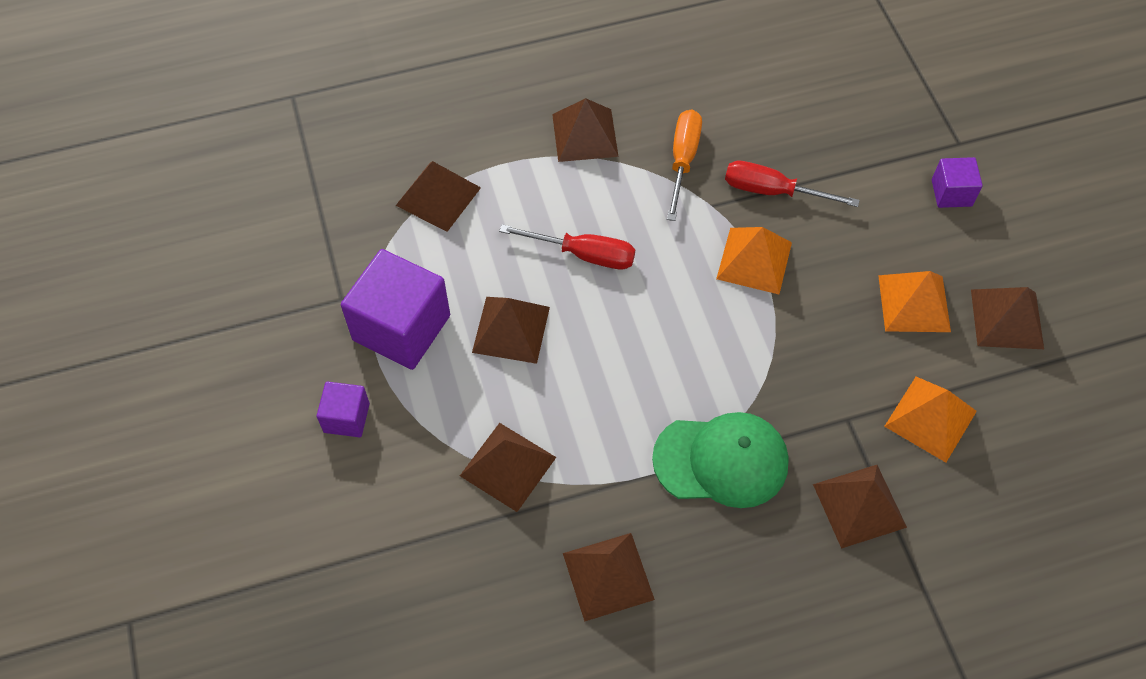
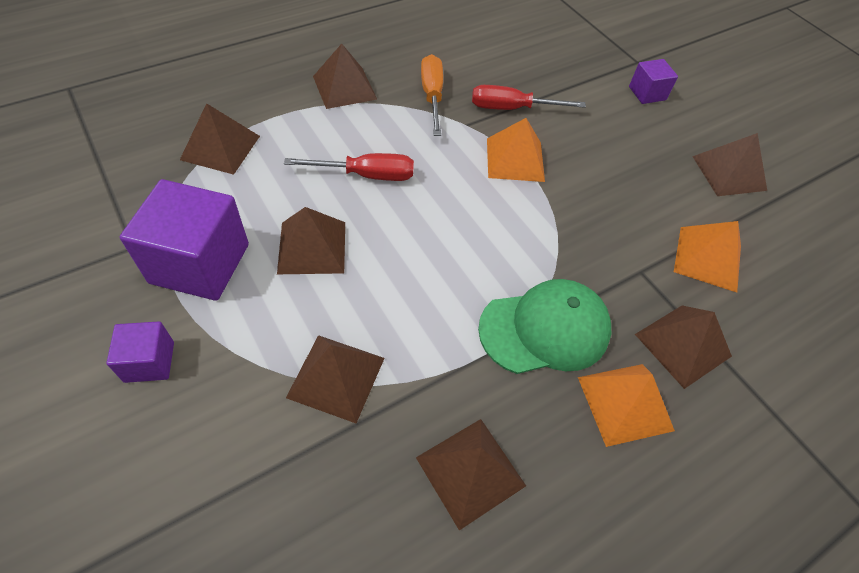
camera: 20 degrees left, 5 degrees down
orange pyramid [878,271,951,332] -> orange pyramid moved to [578,364,675,447]

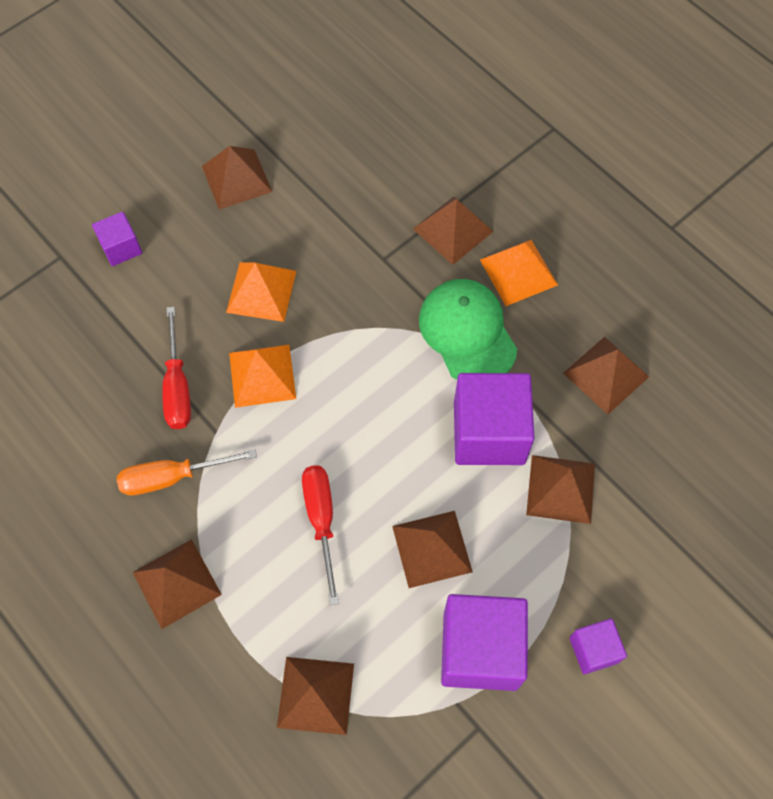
camera: 95 degrees left, 10 degrees up
orange pyramid [674,221,741,292] -> orange pyramid moved to [226,262,296,322]
none -> purple cube [454,373,534,465]

